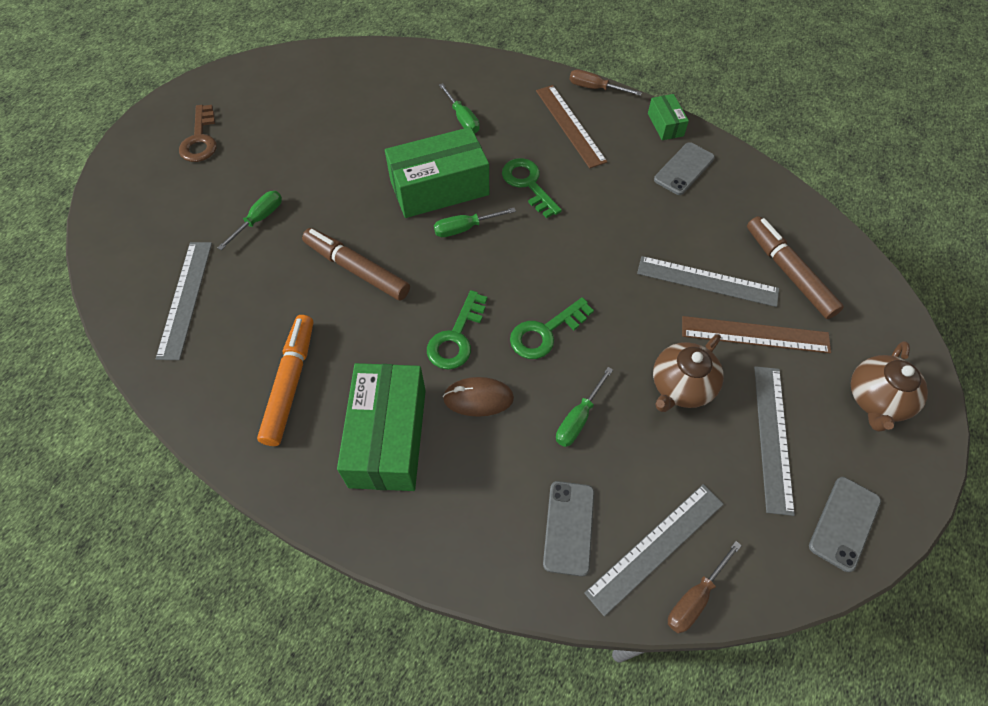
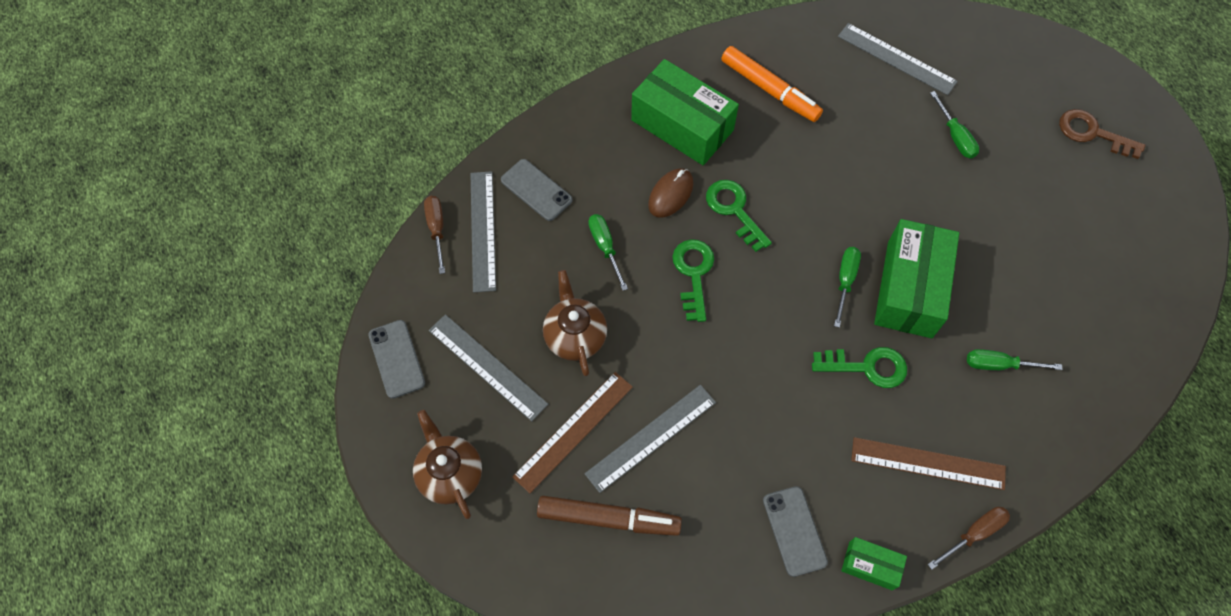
camera: 125 degrees right, 5 degrees up
brown marker [302,228,410,301] -> none

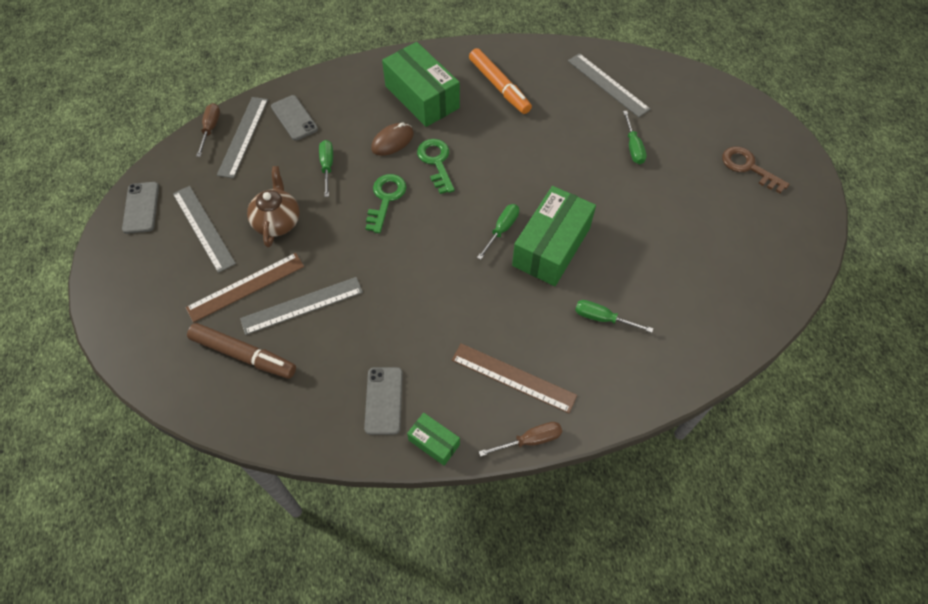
camera: 15 degrees right, 5 degrees down
brown teapot [413,410,482,519] -> none
green key [812,347,907,388] -> none

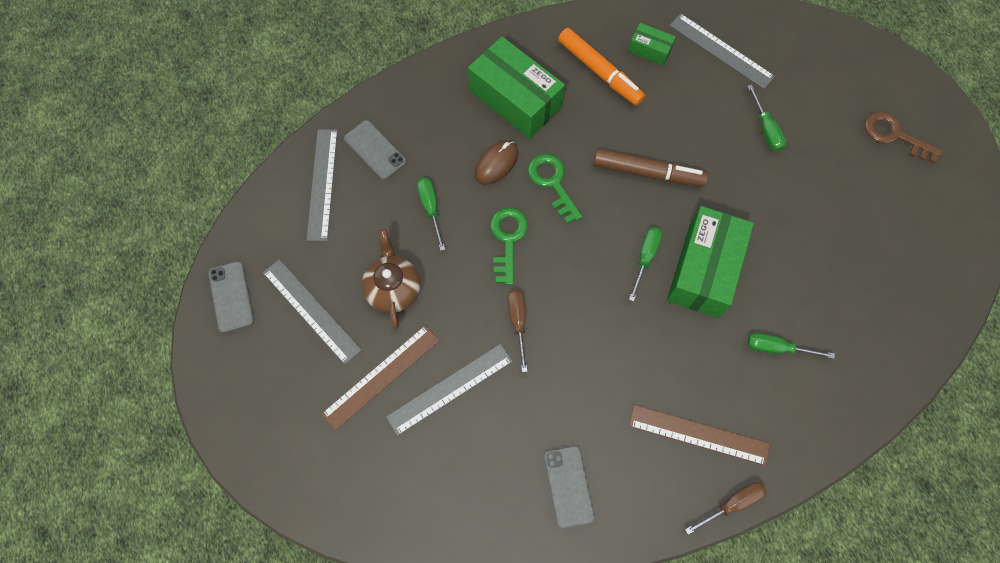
camera: 10 degrees left, 10 degrees up
brown marker [187,323,296,379] -> brown marker moved to [593,149,709,187]
brown screwdriver [196,103,220,157] -> brown screwdriver moved to [508,289,528,372]
green box [407,413,460,466] -> green box moved to [628,23,676,66]

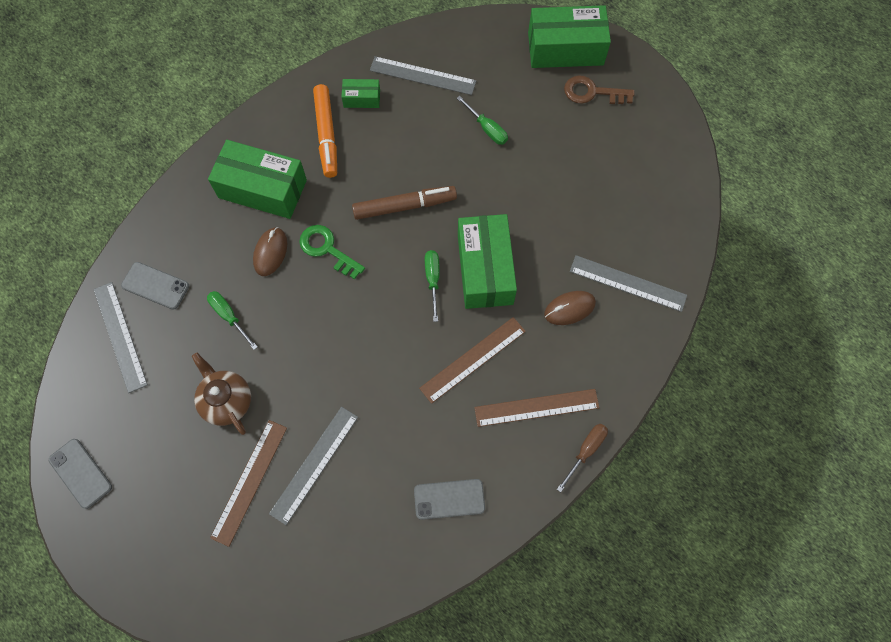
camera: 25 degrees left, 0 degrees up
grey ruler [263,259,361,365] -> grey ruler moved to [570,255,687,312]
green key [490,208,528,285] -> none
brown screwdriver [508,289,528,372] -> none
grey phone [544,446,595,528] -> grey phone turned 60 degrees counterclockwise [414,479,485,520]
orange marker [558,28,645,106] -> orange marker turned 60 degrees clockwise [313,84,337,178]
green screwdriver [747,333,835,359] -> brown mouse [544,291,596,325]
none -> brown ruler [419,317,526,404]
none -> green box [528,5,611,68]

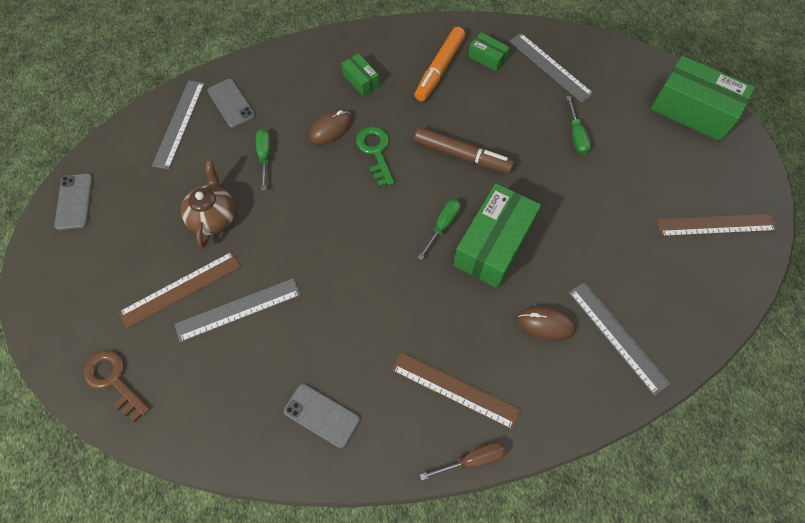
camera: 35 degrees right, 5 degrees down
green box [208,140,307,219] -> green box [342,53,380,96], size x0.48
brown ruler [419,317,526,404] -> brown ruler moved to [656,214,777,237]
brown key [564,75,635,104] -> brown key moved to [84,350,150,422]

